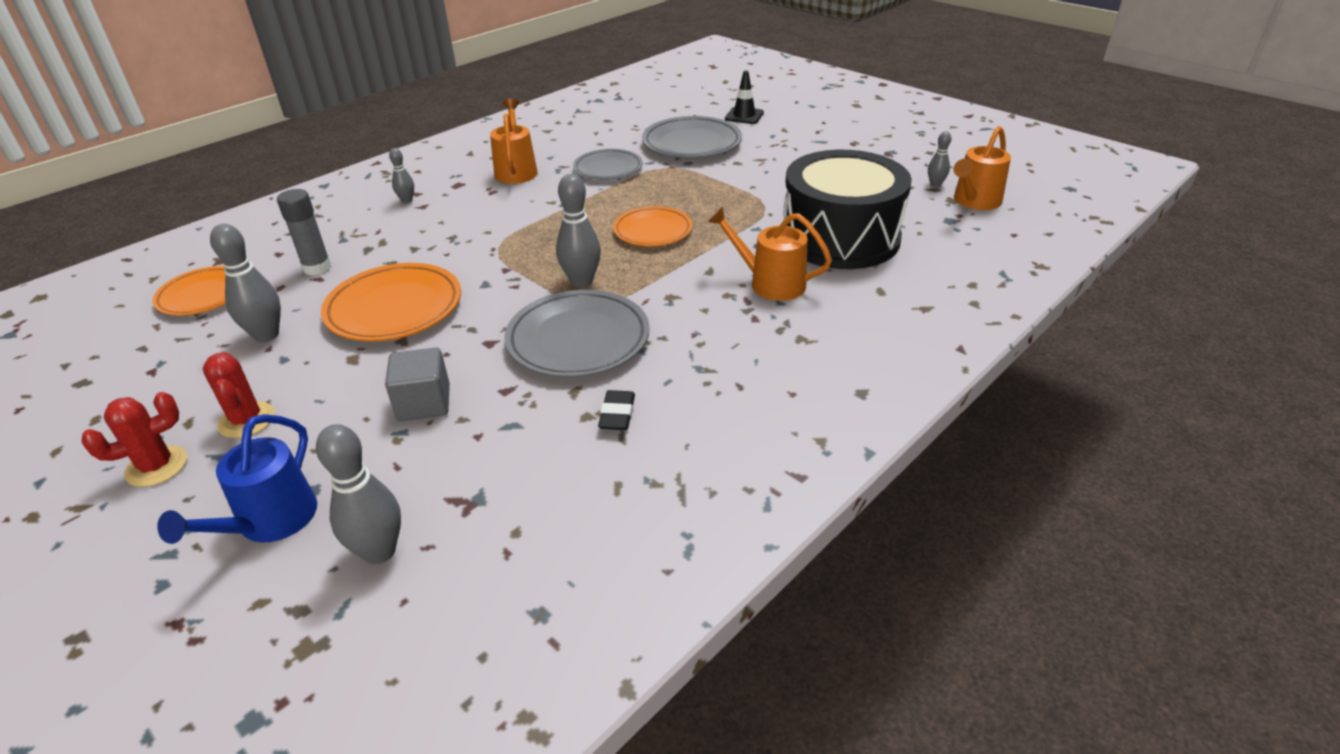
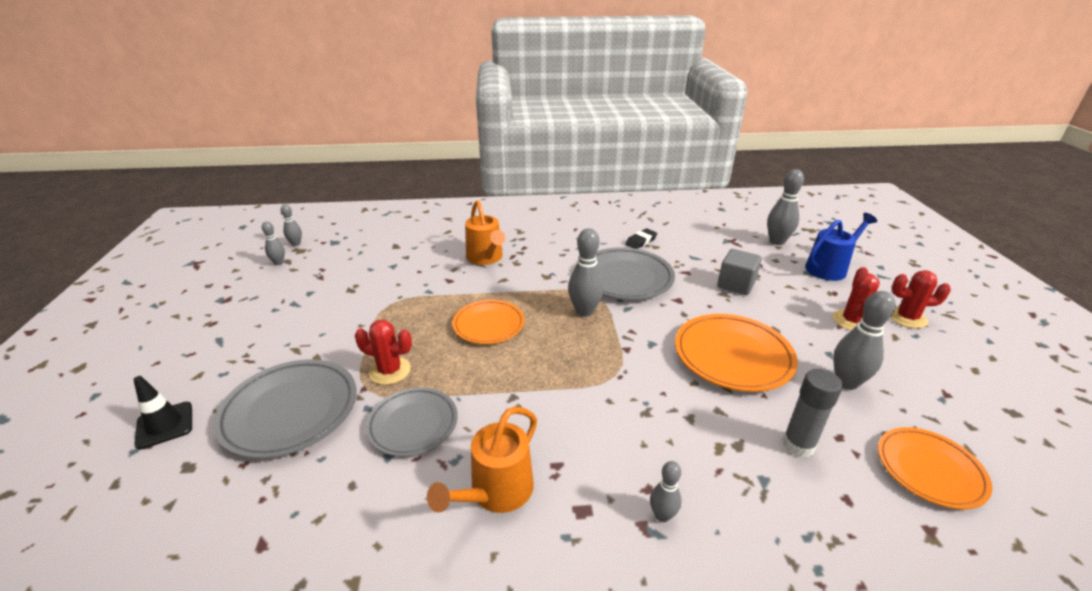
camera: 140 degrees left, 5 degrees down
black drum [784,150,912,269] -> none
orange watering can [953,126,1011,210] -> grey bowling pin [281,204,302,246]
none -> red cactus [355,320,412,385]

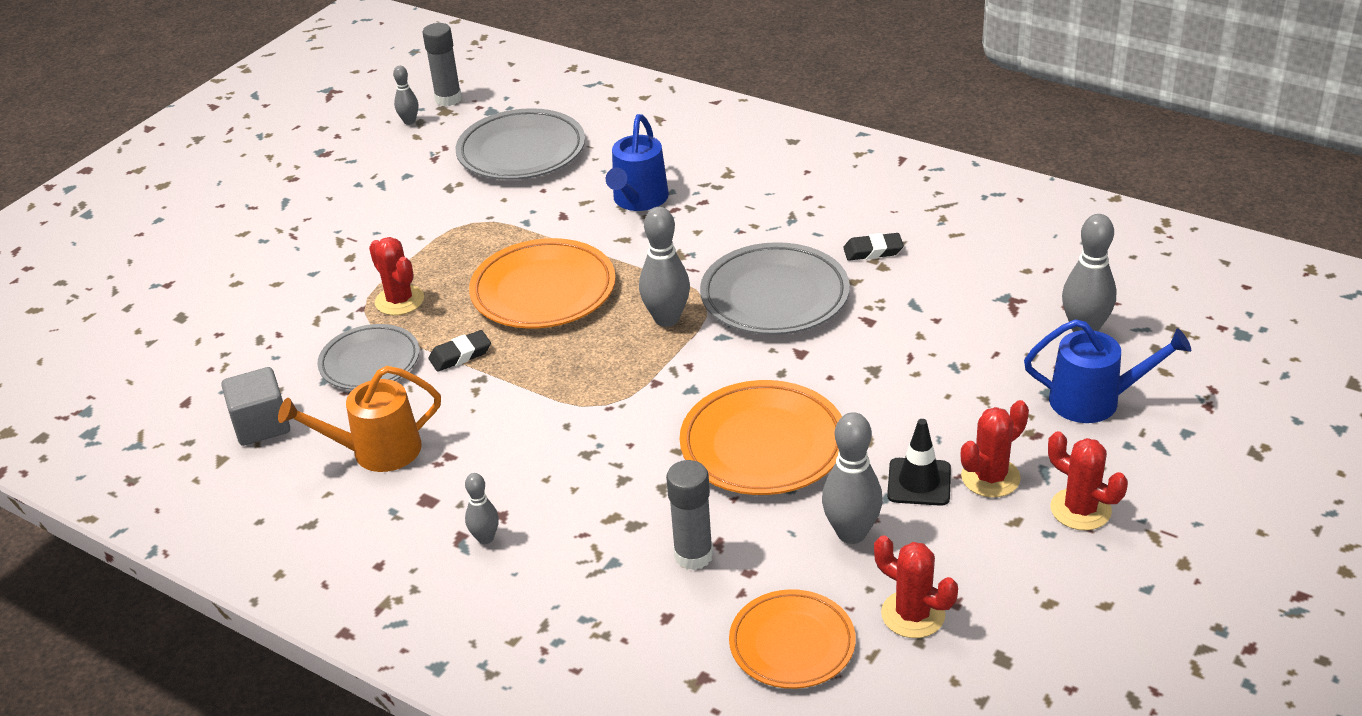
camera: 40 degrees right, 5 degrees up
black traffic cone [133,376,192,449] -> black traffic cone moved to [887,419,951,506]
grey plate [213,359,357,459] -> grey plate moved to [456,108,585,180]
grey bowling pin [281,204,302,246] -> grey glue stick [422,23,462,106]
orange plate [452,300,525,344] -> orange plate [469,238,616,329], size x1.51
orange watering can [465,200,506,265] -> blue watering can [606,114,669,211]
grey cube [717,249,762,295] -> grey cube moved to [221,367,290,446]
none -> black eraser [428,330,491,372]
none -> red cactus [874,535,958,638]

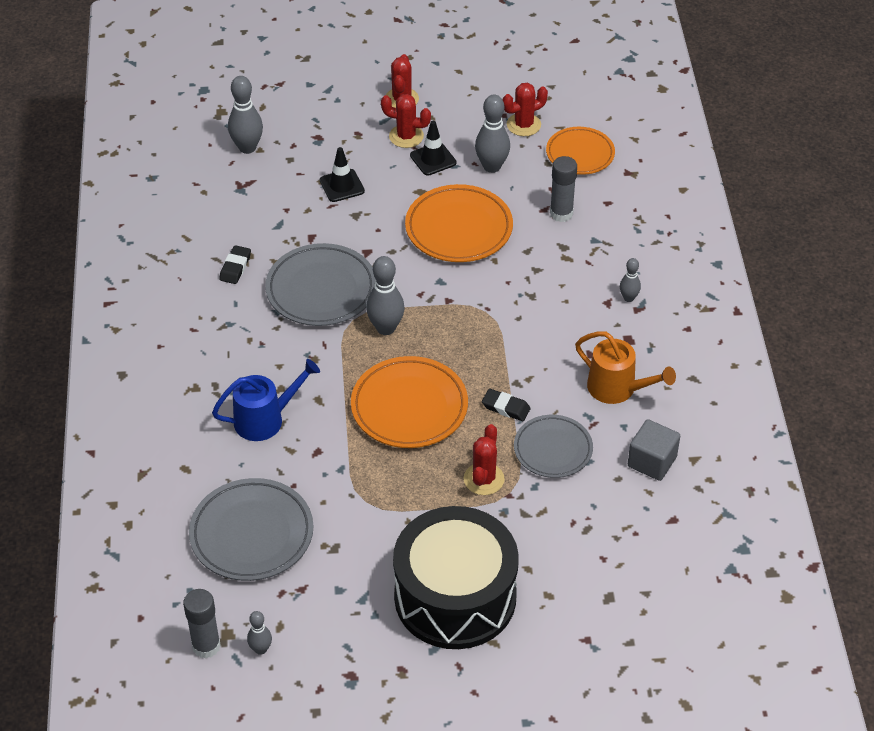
camera: 130 degrees left, 10 degrees up
black eraser [843,233,904,261] -> black eraser turned 60 degrees clockwise [219,245,251,284]
red cactus [874,535,958,638] -> red cactus turned 60 degrees clockwise [503,83,548,136]
blue watering can [1024,319,1191,423] -> none
none -> black traffic cone [320,147,365,202]
none -> black drum [393,506,519,649]

